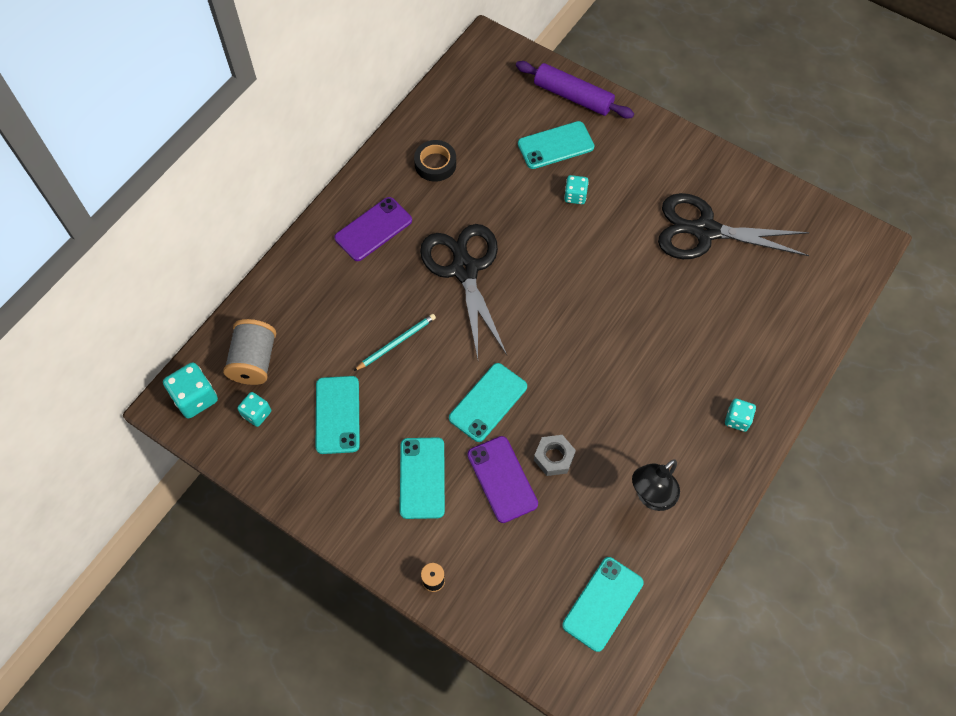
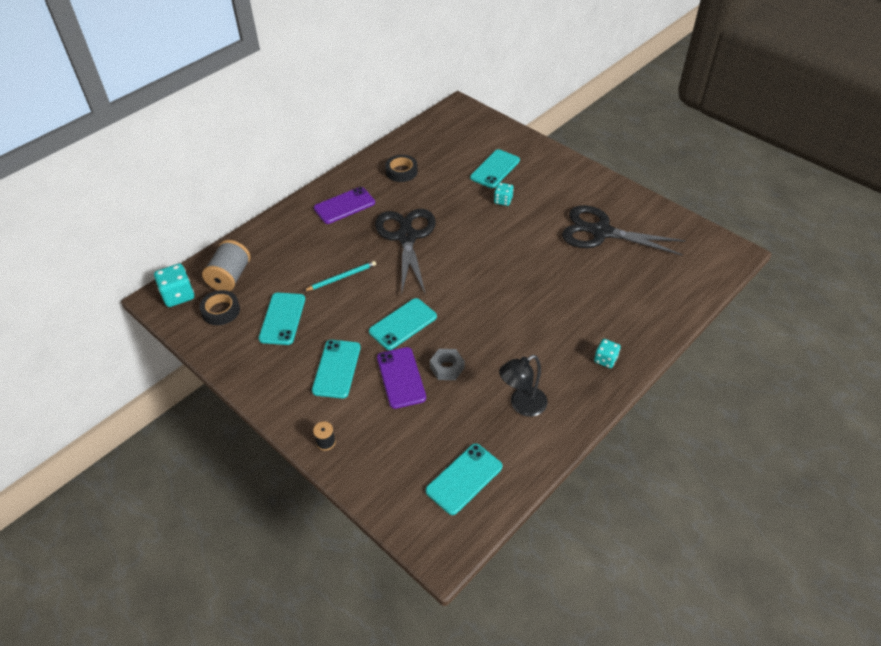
camera: 10 degrees right, 15 degrees down
turquoise dice [237,392,271,427] -> black tape [200,290,240,325]
purple rolling pin [516,61,634,119] -> none
turquoise phone [518,121,594,169] -> turquoise phone turned 45 degrees counterclockwise [470,149,520,188]

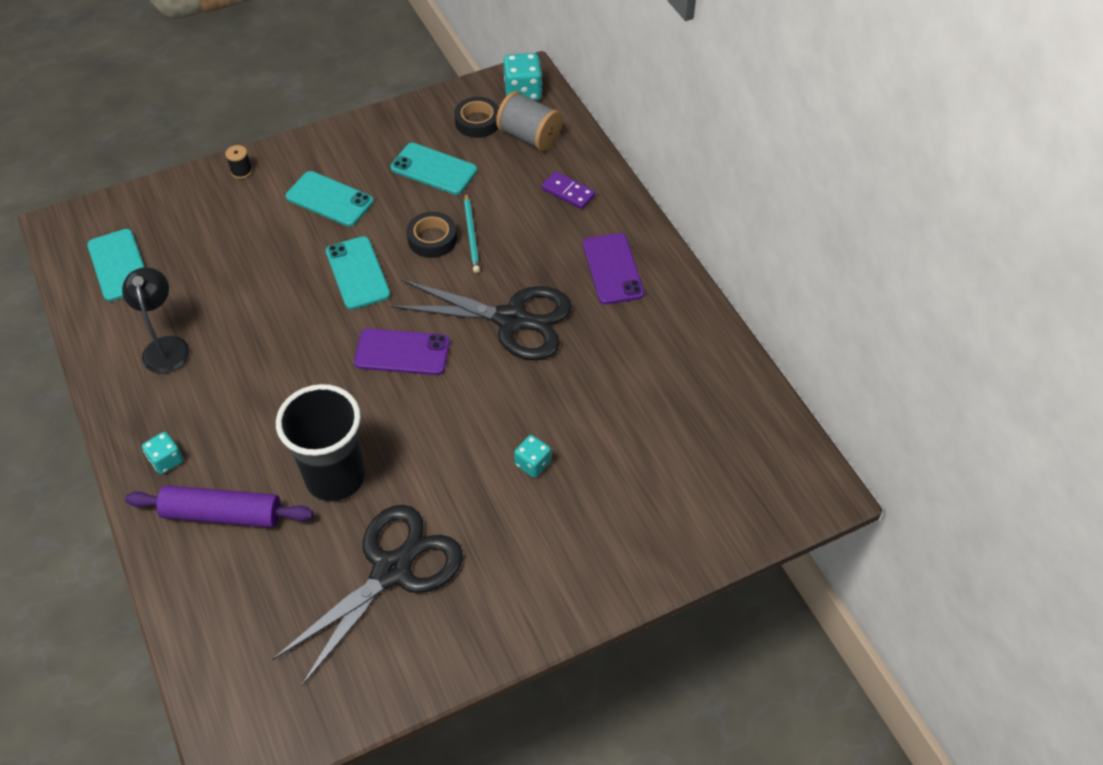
camera: 110 degrees right, 5 degrees up
purple phone [377,347,426,409] -> purple phone moved to [354,328,450,375]
black tape [385,155,418,182] -> black tape moved to [407,212,457,258]
grey nut [430,349,464,380] -> none
turquoise phone [470,149,520,188] -> none
none -> purple rolling pin [125,485,313,528]
none -> black cup [276,384,365,502]
none -> purple domino [541,171,596,209]

